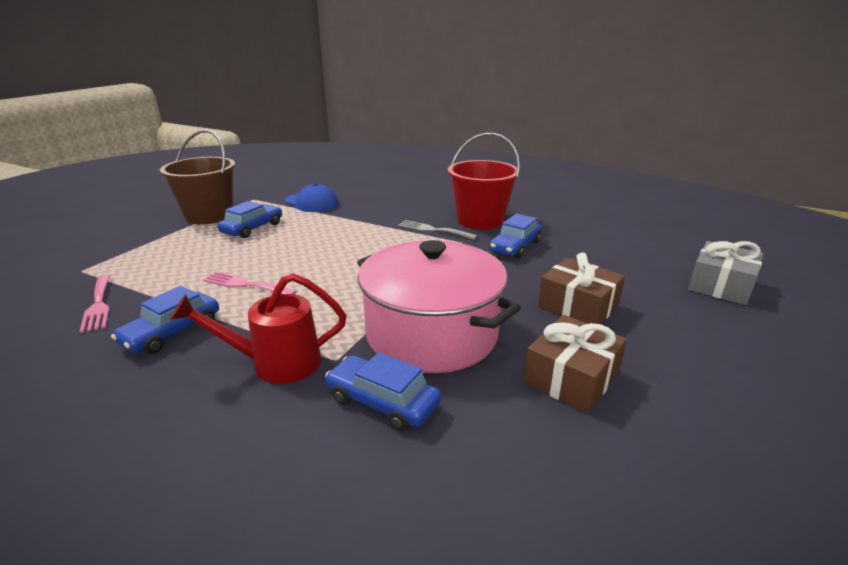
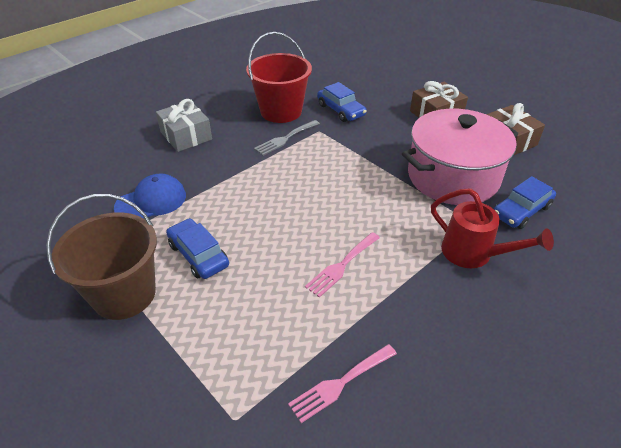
camera: 70 degrees left, 15 degrees up
pink fork [80,275,111,333] -> pink fork turned 150 degrees clockwise [288,344,397,423]
blue car [111,286,219,354] -> none
red watering can [170,273,346,384] -> red watering can turned 60 degrees counterclockwise [431,188,554,268]
grey gift [688,241,763,305] -> grey gift moved to [156,99,212,152]

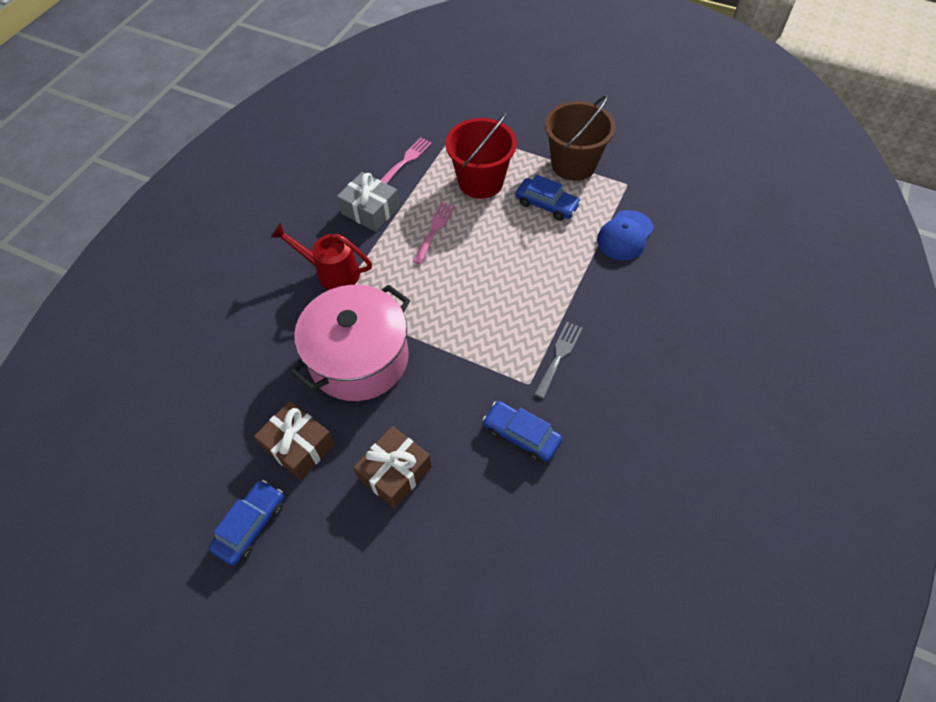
camera: 160 degrees right, 15 degrees up
grey gift [156,99,212,152] -> grey gift moved to [337,172,400,232]
red bucket [246,32,312,123] -> red bucket moved to [445,113,517,199]
blue car [494,176,556,229] -> blue car moved to [209,480,284,565]

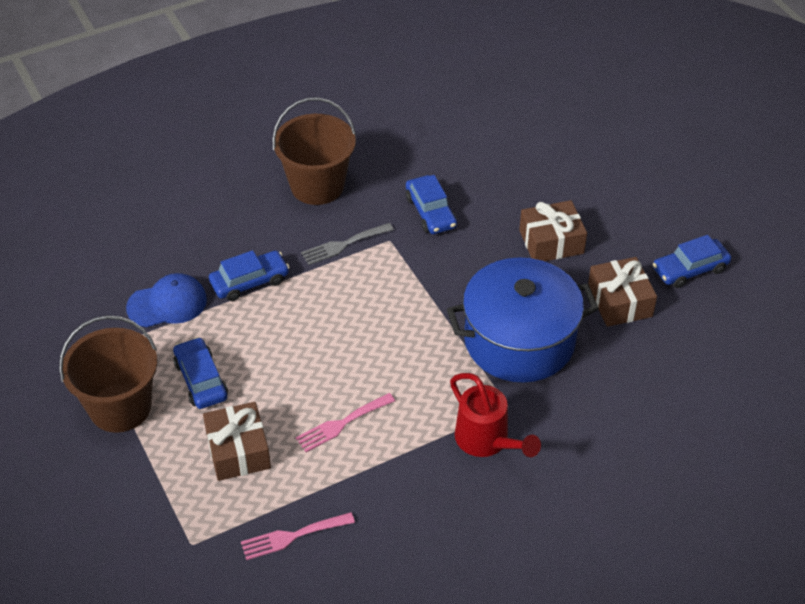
camera: 145 degrees left, 10 degrees down
pink pot [290,284,410,401] -> blue pot [447,258,599,383]
grey gift [337,172,400,232] -> none
red bucket [445,113,517,199] -> brown gift [203,402,271,481]
none -> blue car [209,250,290,301]
none -> brown bucket [272,97,356,205]

